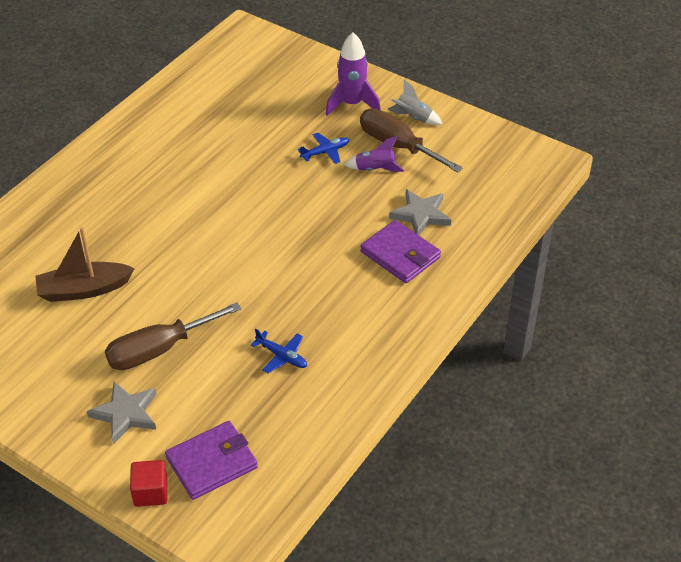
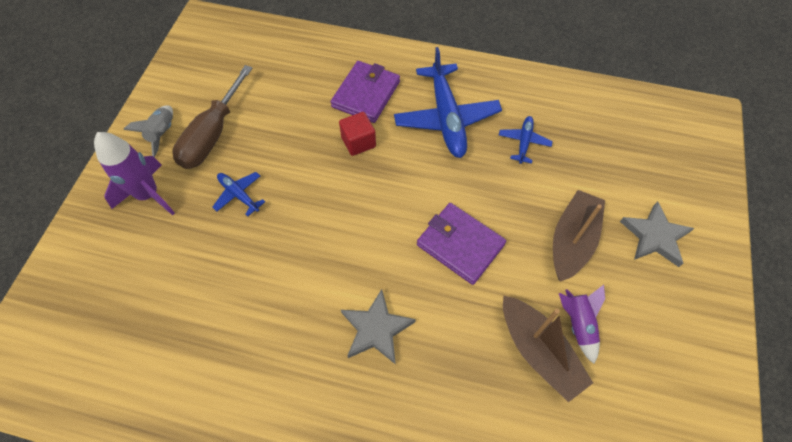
camera: 110 degrees left, 15 degrees up
brown screwdriver [105,302,241,370] -> brown boat [553,190,605,282]
red cube [130,460,168,507] -> red cube moved to [339,112,376,156]
purple wallet [165,421,258,500] -> purple wallet moved to [417,203,506,285]
purple rocket [344,136,405,172] -> purple rocket moved to [559,285,605,364]
grey star [389,189,451,235] -> grey star moved to [341,289,416,364]
none -> blue plane [394,47,502,158]

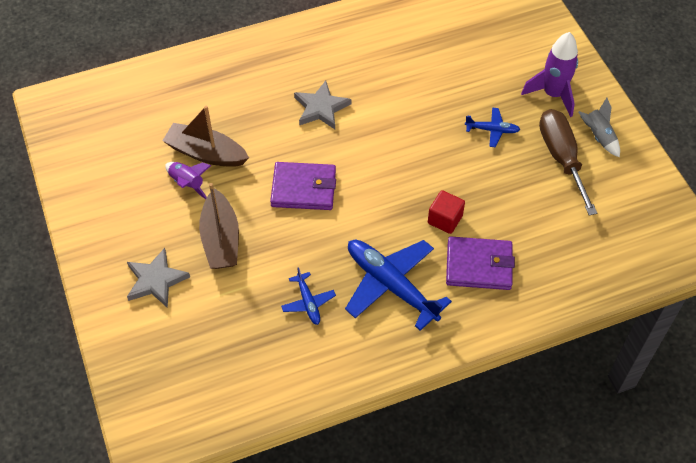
camera: 145 degrees right, 5 degrees down
purple wallet [331,61,400,123] -> purple wallet turned 75 degrees counterclockwise [446,237,515,290]

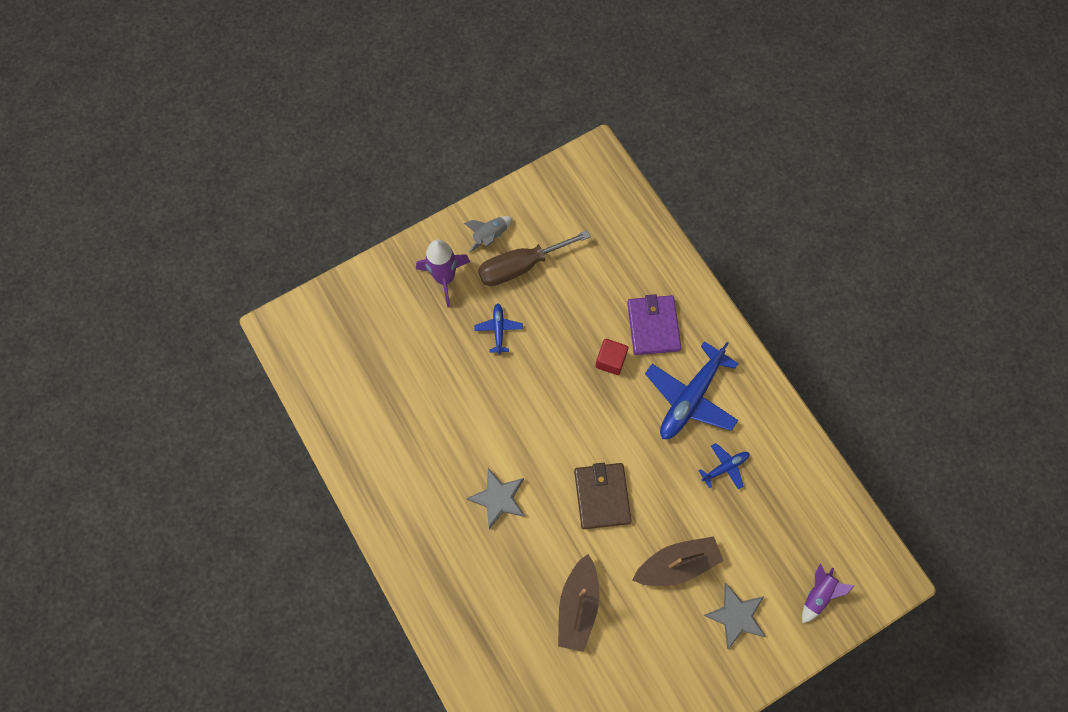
camera: 100 degrees left, 15 degrees up
purple rocket [165,162,211,199] -> purple rocket moved to [802,564,855,623]
purple wallet [270,162,336,210] -> brown wallet [574,463,631,529]

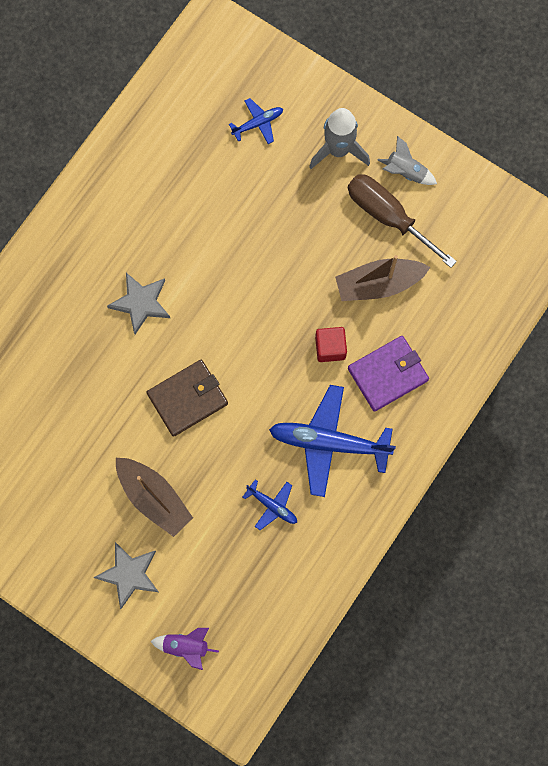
camera: 65 degrees right, 5 degrees up
purple rocket [416,240,470,308] -> grey rocket [309,108,370,169]
blue plane [474,303,523,354] -> blue plane moved to [229,98,283,144]
brown boat [558,554,600,652] -> brown boat moved to [335,255,431,301]

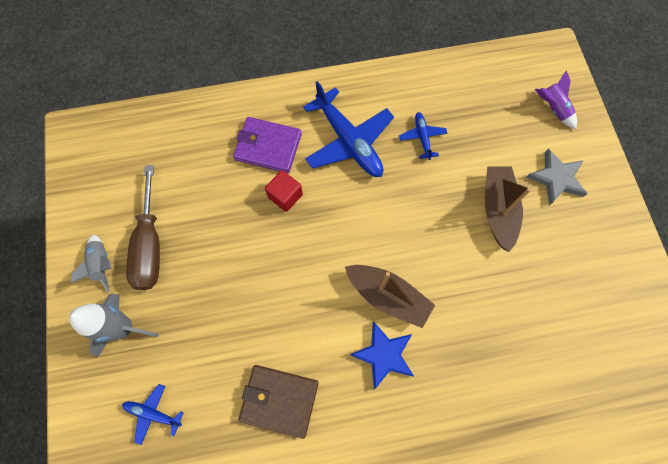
camera: 135 degrees left, 5 degrees down
grey star [107,273,170,335] -> blue star [350,321,414,390]
brown wallet [147,360,228,437] -> brown wallet moved to [238,365,319,439]
brown boat [335,255,431,301] -> brown boat moved to [345,265,435,328]

